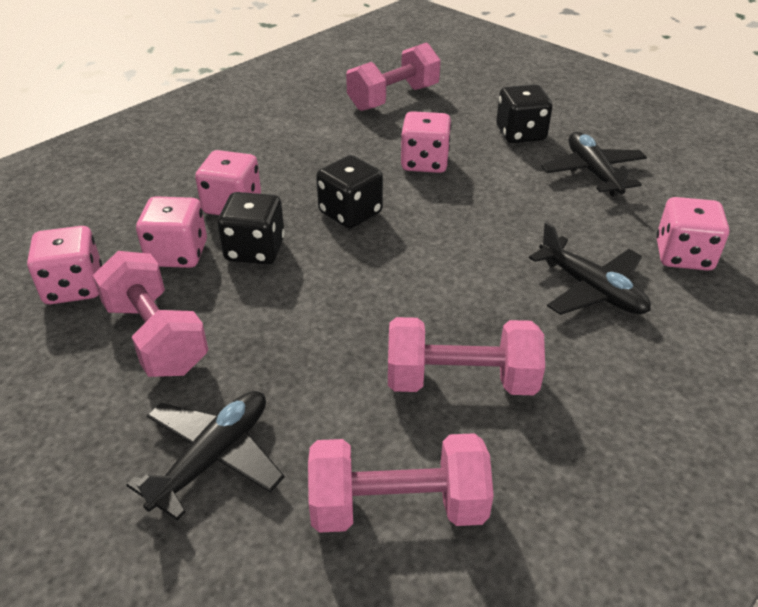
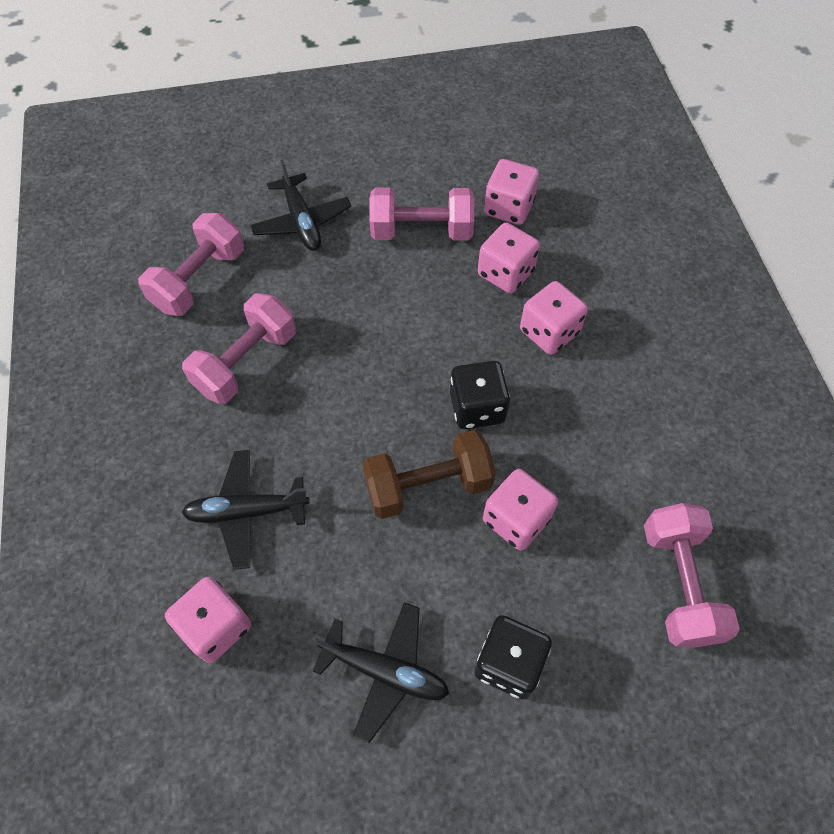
camera: 125 degrees right, 20 degrees up
black dice [218,192,285,264] -> none
none -> brown dumbbell [362,430,496,519]

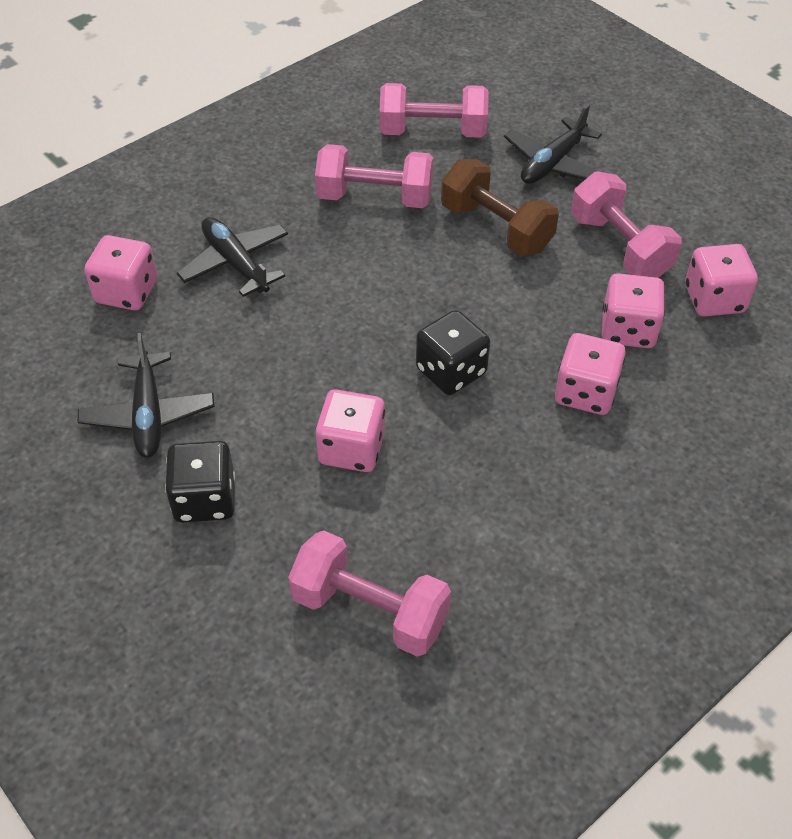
camera: 60 degrees right, 10 degrees down
brown dumbbell [362,430,496,519] -> brown dumbbell moved to [441,159,559,256]
pink dumbbell [644,503,740,647] -> pink dumbbell turned 60 degrees clockwise [288,530,451,657]

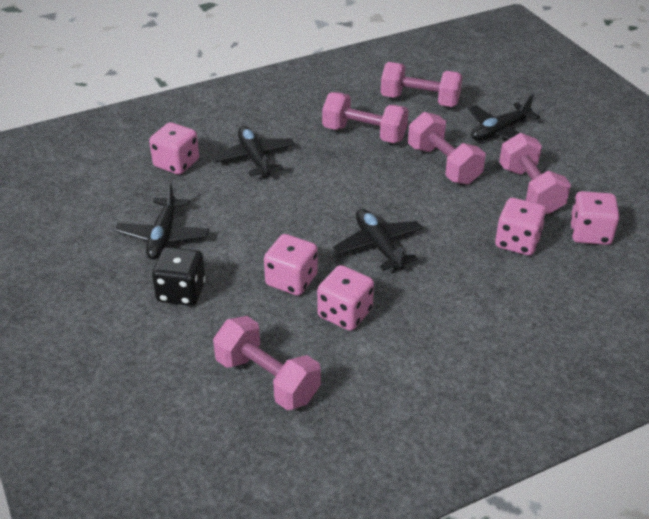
camera: 15 degrees right, 10 degrees down
black dice [416,310,490,395] -> black plane [333,209,422,270]
brown dumbbell [441,159,559,256] -> pink dumbbell [408,112,485,185]
pink dice [555,333,626,415] -> pink dice moved to [317,265,374,331]

